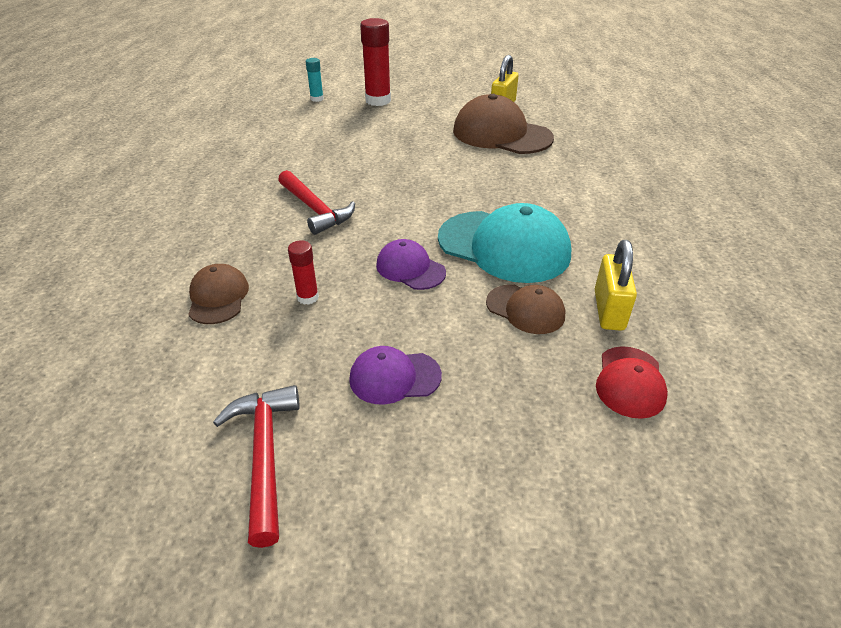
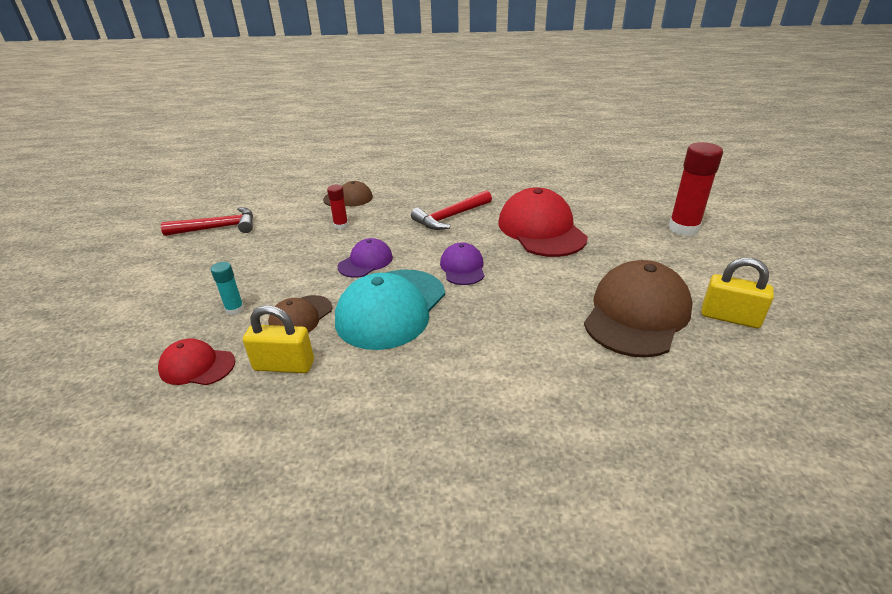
camera: 90 degrees right, 5 degrees down
turquoise glue stick [306,58,324,102] -> turquoise glue stick moved to [211,262,244,315]
purple cap [349,346,442,405] -> purple cap moved to [440,242,485,285]
none -> red cap [498,187,588,257]

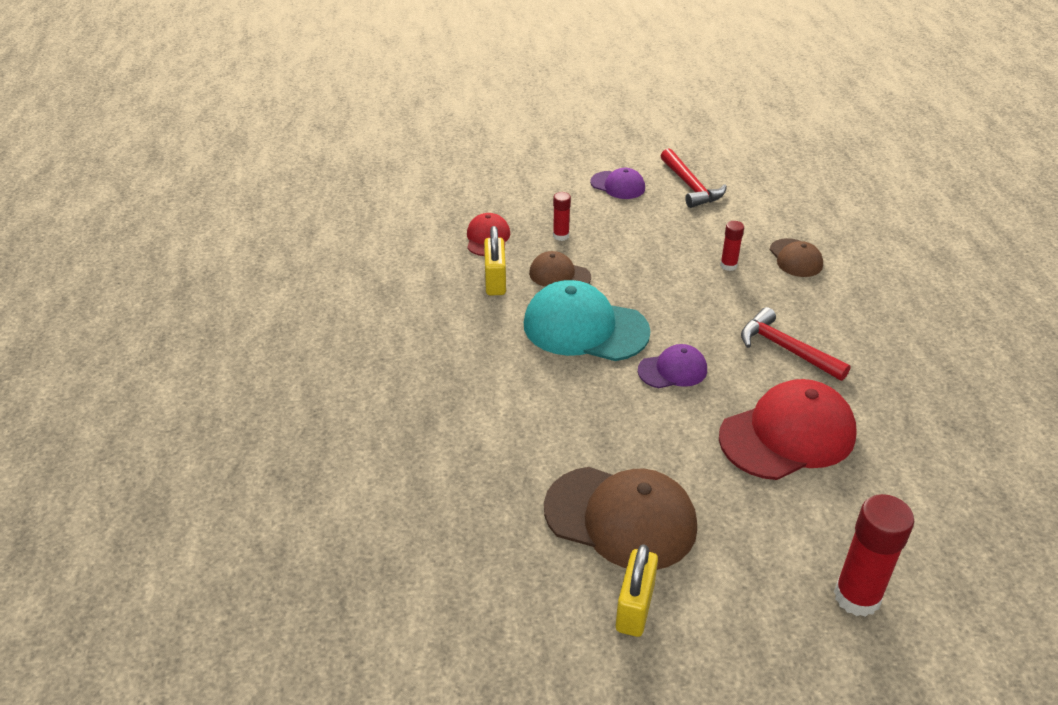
camera: 80 degrees right, 5 degrees up
turquoise glue stick [211,262,244,315] -> red glue stick [553,192,571,241]
purple cap [338,238,393,278] -> purple cap moved to [590,168,645,199]

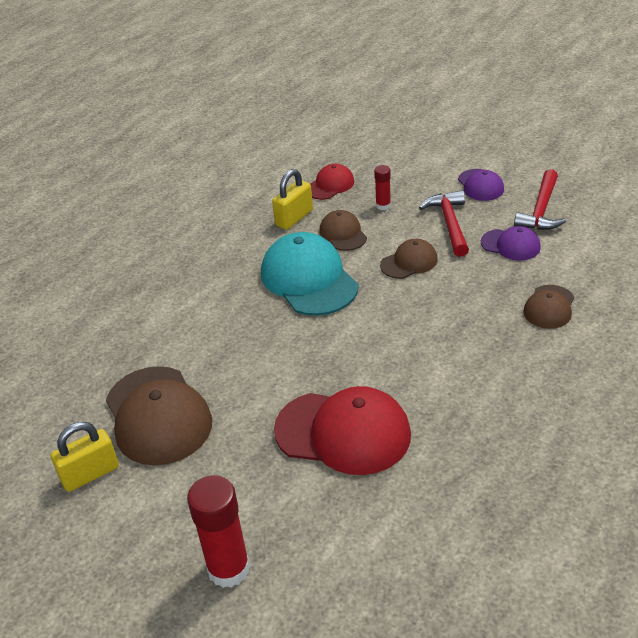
camera: 45 degrees right, 0 degrees up
purple cap [638,344,707,388] -> purple cap moved to [481,226,541,261]
red glue stick [720,221,744,271] -> none
red hammer [741,307,851,381] -> red hammer moved to [419,190,469,257]
none -> brown cap [380,239,438,279]

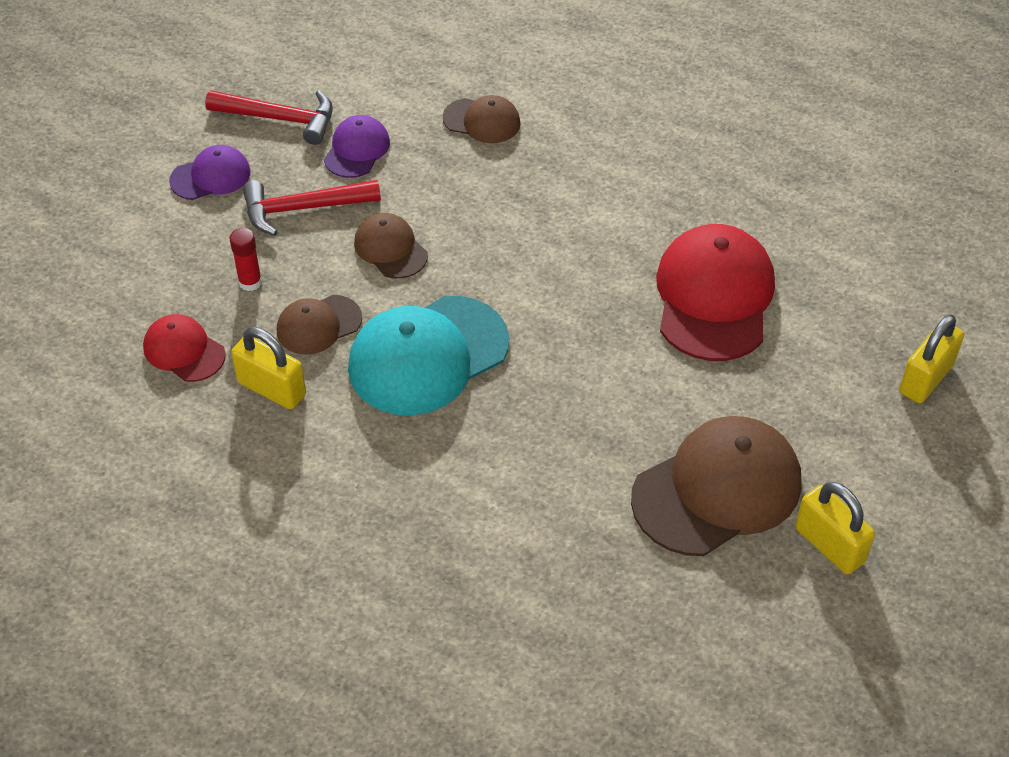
camera: 100 degrees left, 10 degrees up
red glue stick [187,475,250,588] -> yellow padlock [899,314,964,403]

